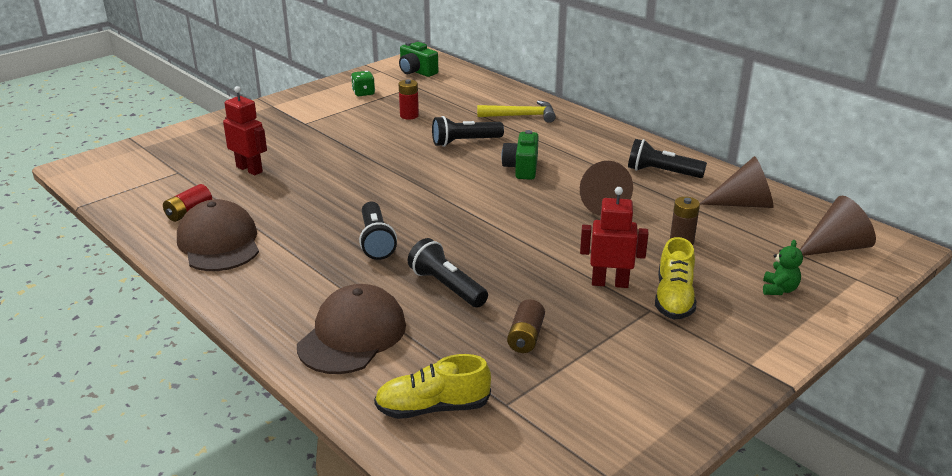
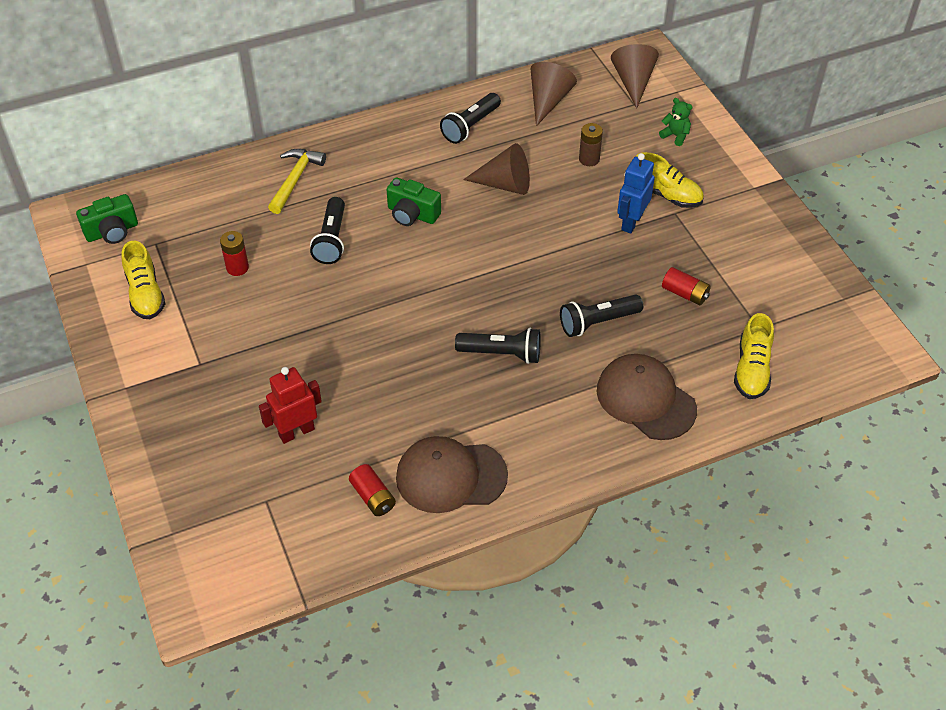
camera: 70 degrees left, 20 degrees up
green dice [351,71,375,96] -> yellow shoe [121,241,165,319]
brown battery [507,299,545,353] -> red battery [662,267,711,305]
red robot [580,187,649,288] -> blue robot [617,153,655,234]

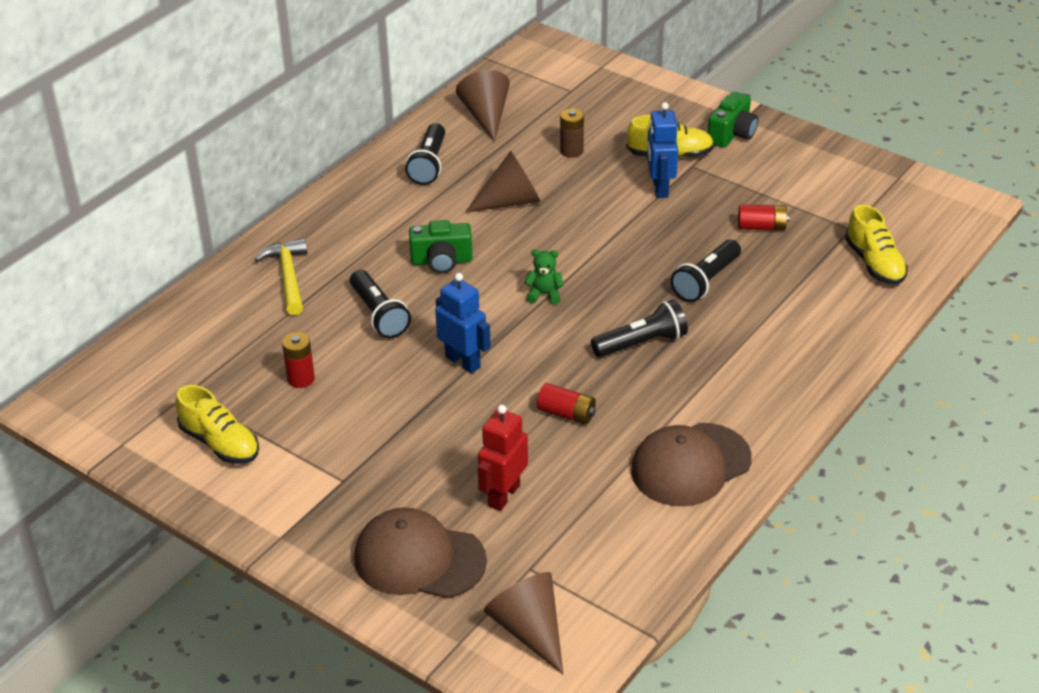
camera: 30 degrees left, 10 degrees down
green camera [76,194,138,244] -> green camera moved to [708,92,758,148]
red battery [349,464,396,516] -> red battery moved to [537,383,596,424]
brown cap [597,354,697,440] -> brown cap moved to [354,507,487,598]
brown cone [611,44,659,109] -> brown cone moved to [484,572,563,674]
green teddy bear [659,98,692,146] -> green teddy bear moved to [524,249,564,305]
none -> blue robot [435,273,491,374]

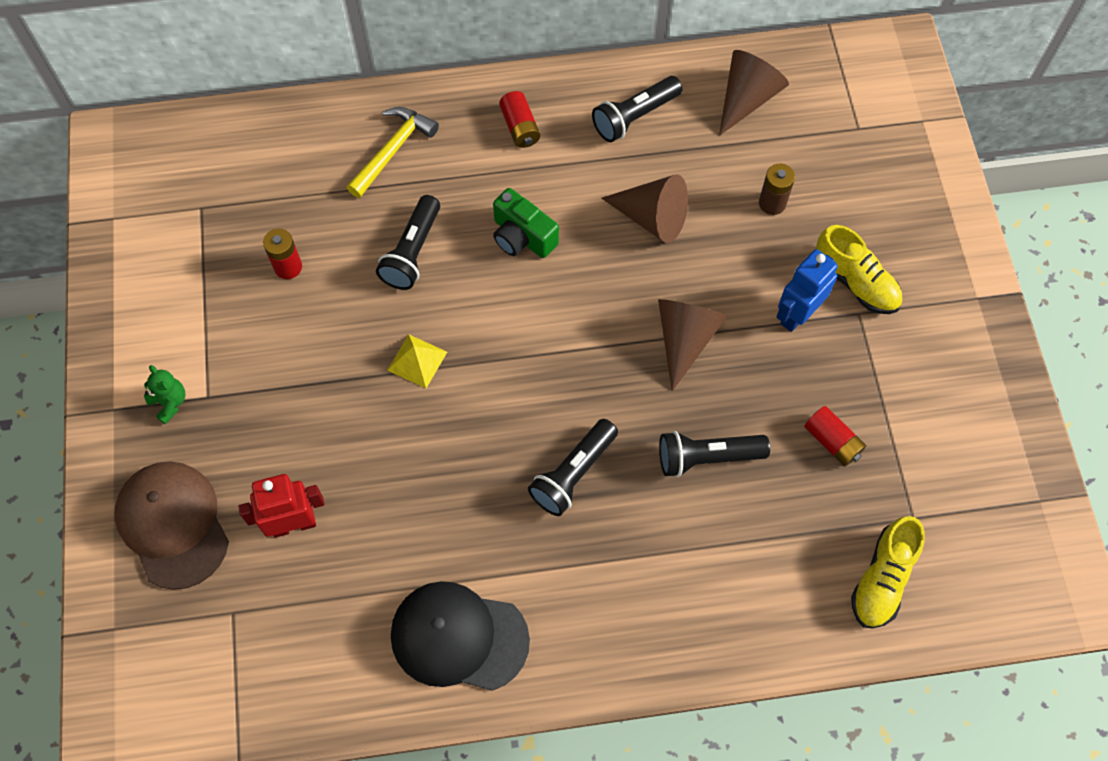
camera: 45 degrees right, 25 degrees up
yellow shoe [175,385,259,464] -> none
blue robot [435,273,491,374] -> yellow pyramid [387,334,447,388]
brown cone [484,572,563,674] -> brown cone moved to [658,299,727,391]
green teddy bear [524,249,564,305] -> green teddy bear moved to [144,365,185,424]
red battery [537,383,596,424] -> red battery moved to [499,91,540,148]
black flashlight [591,299,688,357] -> black flashlight turned 105 degrees clockwise [528,419,618,516]
brown cap [631,423,752,506] -> black cap [391,581,530,691]
green camera [708,92,758,148] -> none

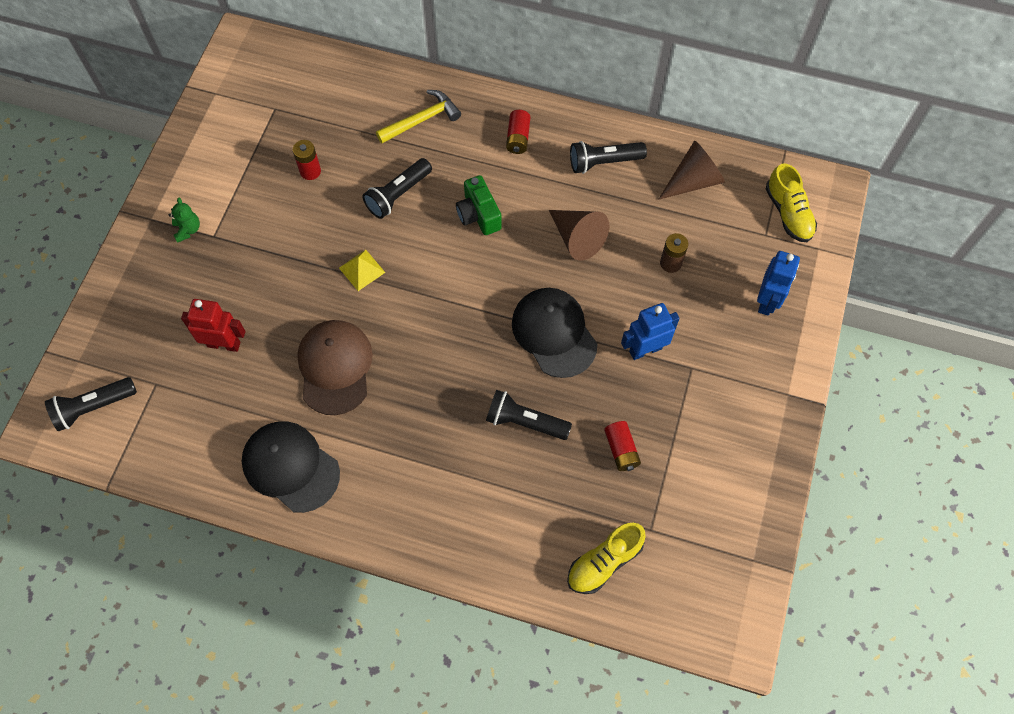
camera: 25 degrees right, 0 degrees up
brown cap [114,461,229,590] -> brown cap moved to [297,320,373,415]
black flashlight [528,419,618,516] -> black flashlight moved to [45,377,137,432]
brown cone [658,299,727,391] -> black cap [512,288,597,378]
yellow shoe [816,225,902,314] -> yellow shoe moved to [766,163,817,242]
none -> blue robot [757,251,800,316]

